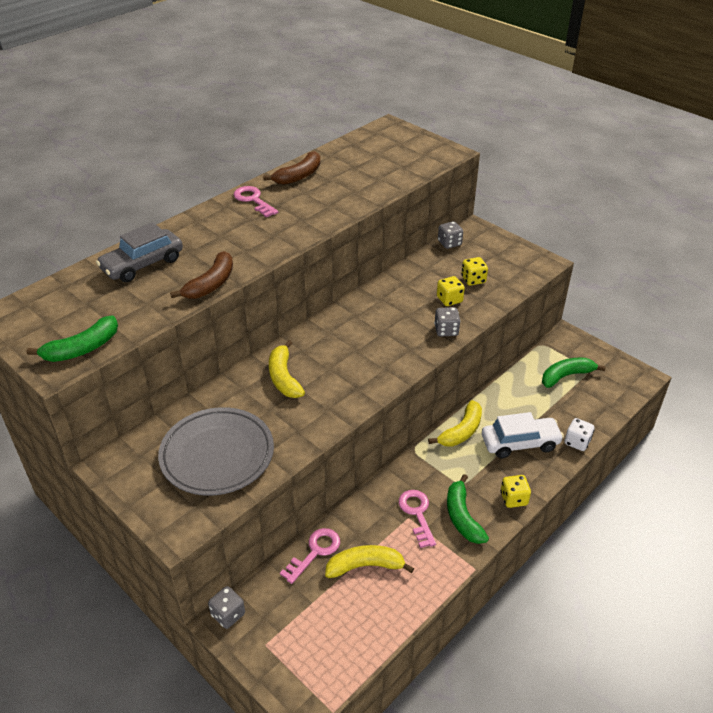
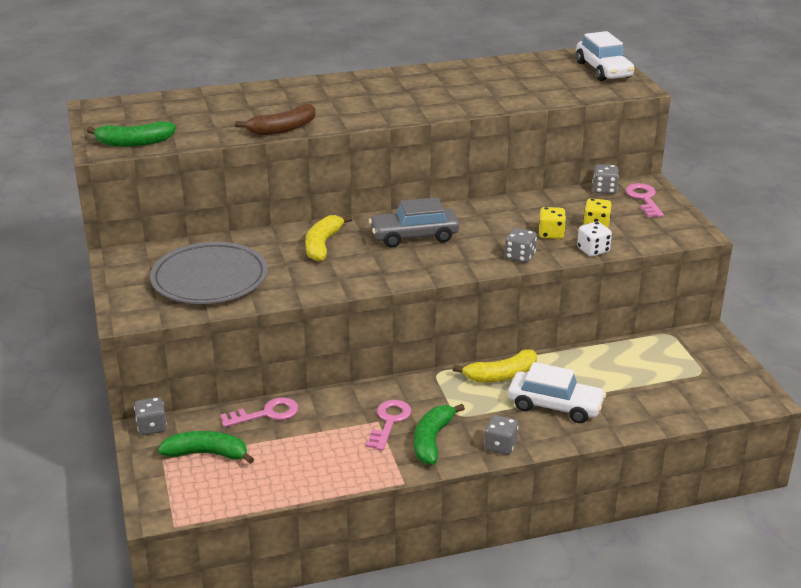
camera: 30 degrees right, 10 degrees down
grey car [96,222,183,282] -> grey car moved to [369,197,459,248]
pink key [234,186,278,217] -> pink key moved to [626,183,664,217]
brown banana [263,151,320,185] -> none
yellow banana [325,545,414,578] -> none
yellow dice [501,475,531,508] -> grey dice [484,415,519,455]
green banana [542,358,606,388] -> green banana moved to [158,431,254,464]
white dice [565,418,595,451] -> white dice moved to [577,222,612,257]
none -> white car [576,31,634,81]

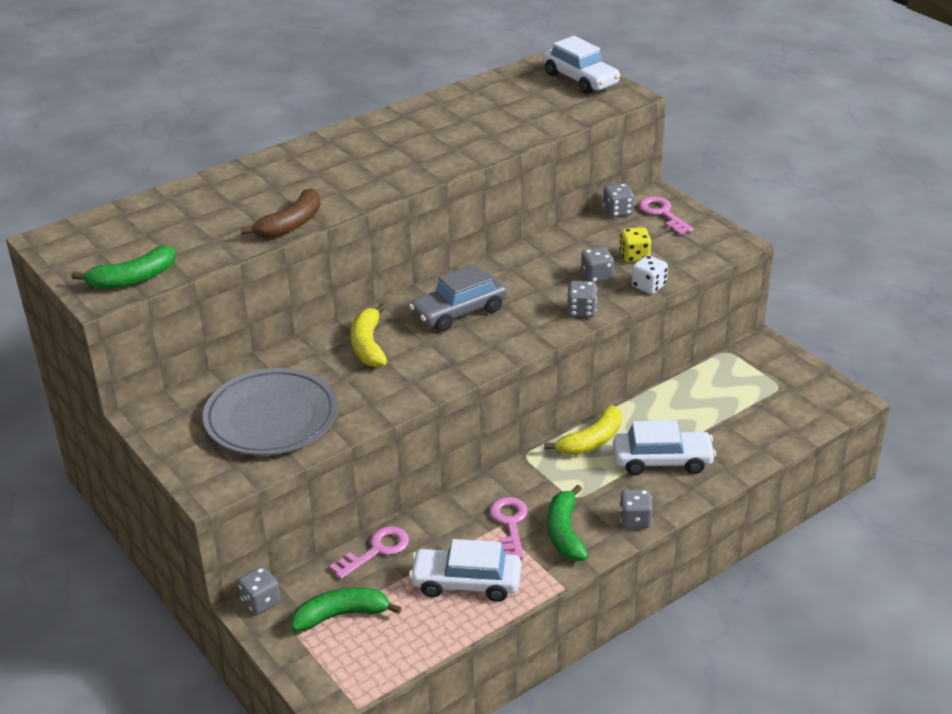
camera: 20 degrees left, 5 degrees up
yellow dice [539,207,566,239] -> grey dice [581,247,614,283]
none -> white car [409,539,521,602]

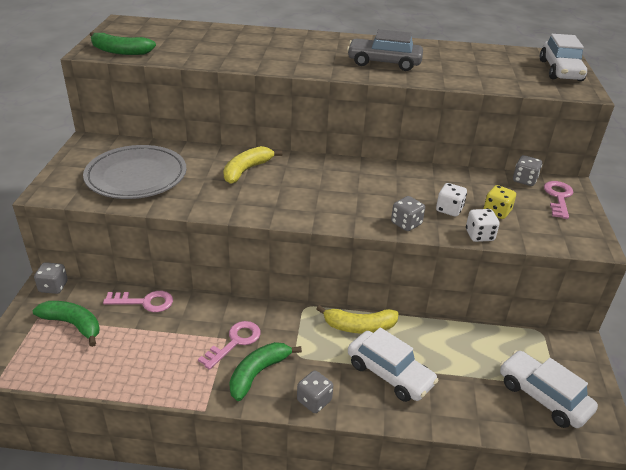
camera: 40 degrees right, 0 degrees up
brown banana [240,188,321,238] -> none
grey car [409,264,507,332] -> grey car moved to [347,29,423,71]
white car [409,539,521,602] -> white car moved to [500,350,598,428]
grey dice [581,247,614,283] -> white dice [436,183,467,216]

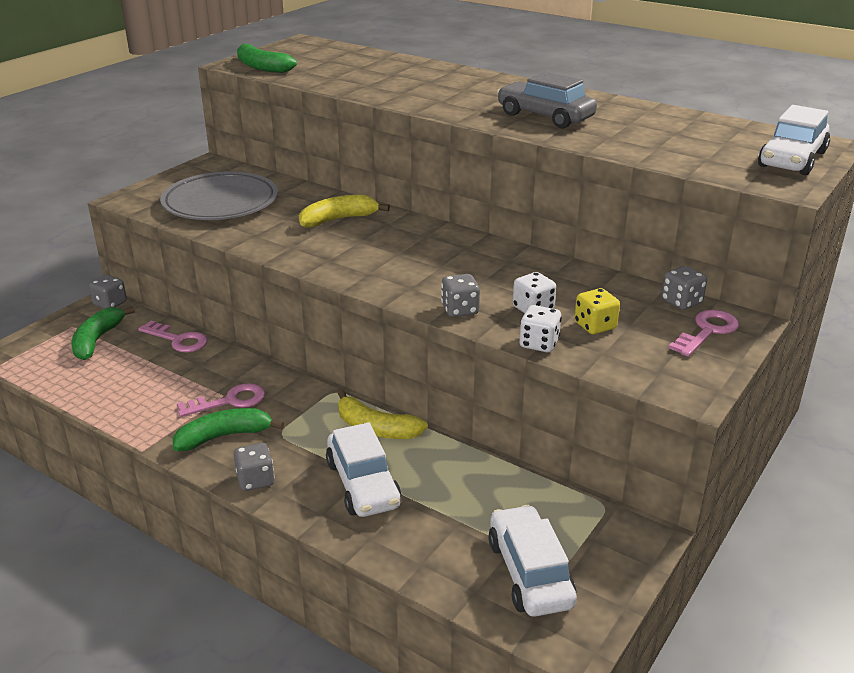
camera: 30 degrees right, 5 degrees down
green banana [33,301,100,347] -> green banana turned 135 degrees counterclockwise [71,306,135,360]

